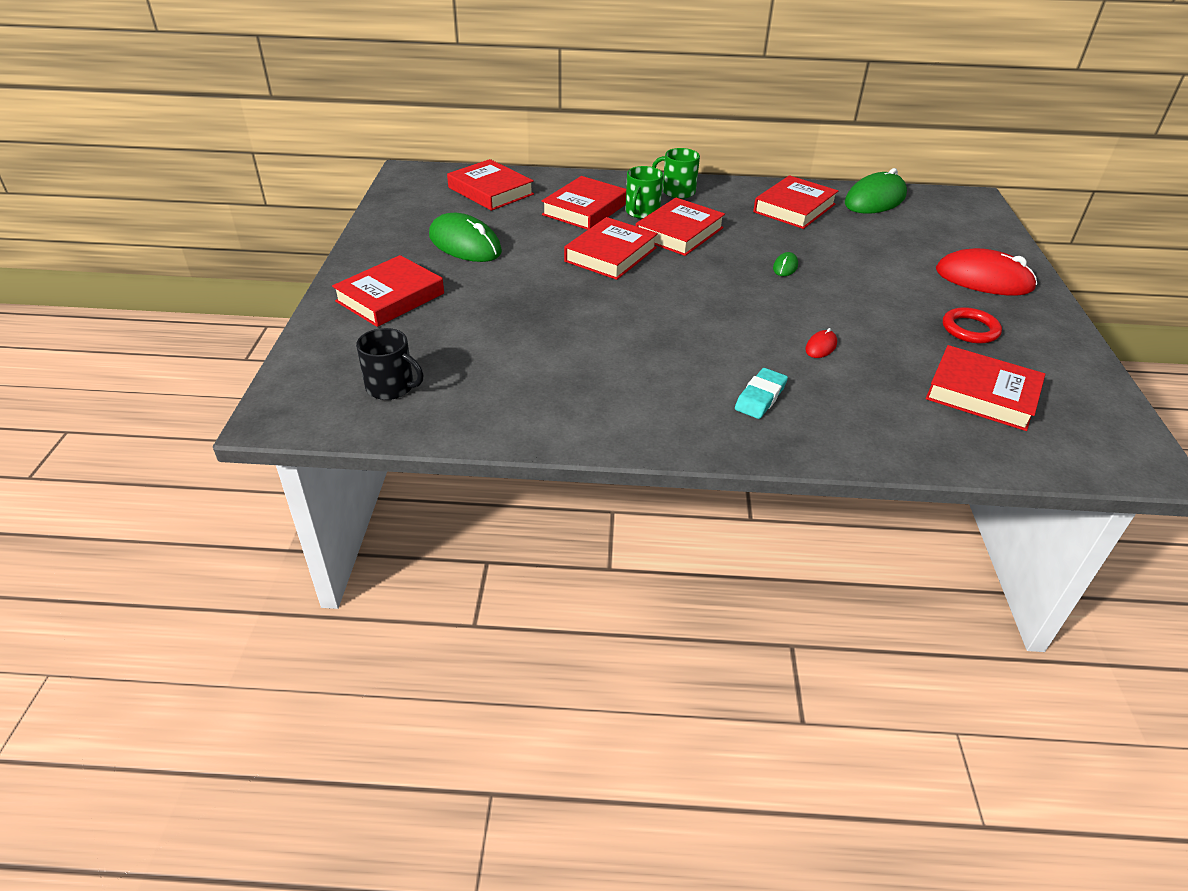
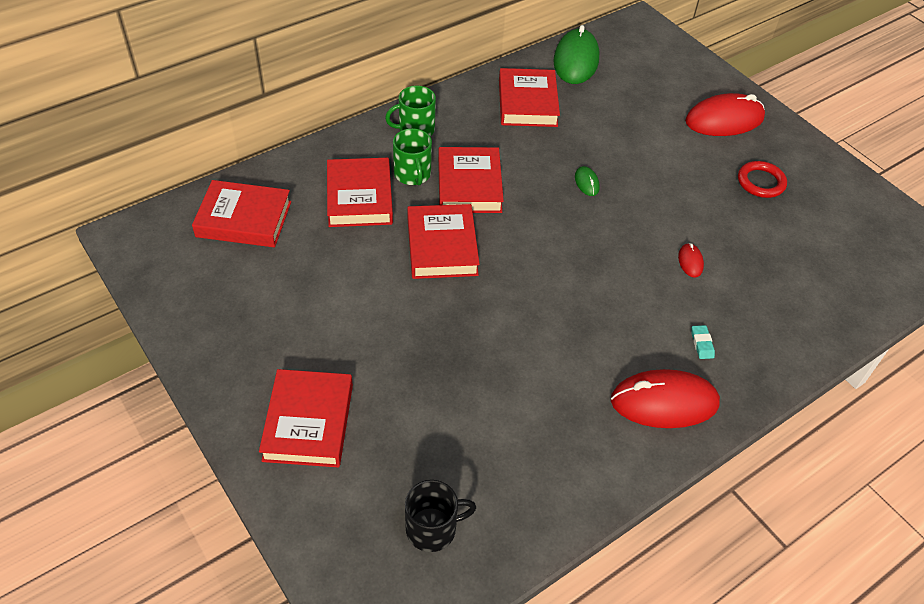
camera: 40 degrees left, 10 degrees up
green mouse [429,213,502,262] -> none
turquoise eraser [735,368,788,419] -> turquoise eraser [691,325,715,359], size x0.61
red book [926,345,1045,431] -> none
none -> red mouse [611,369,720,428]

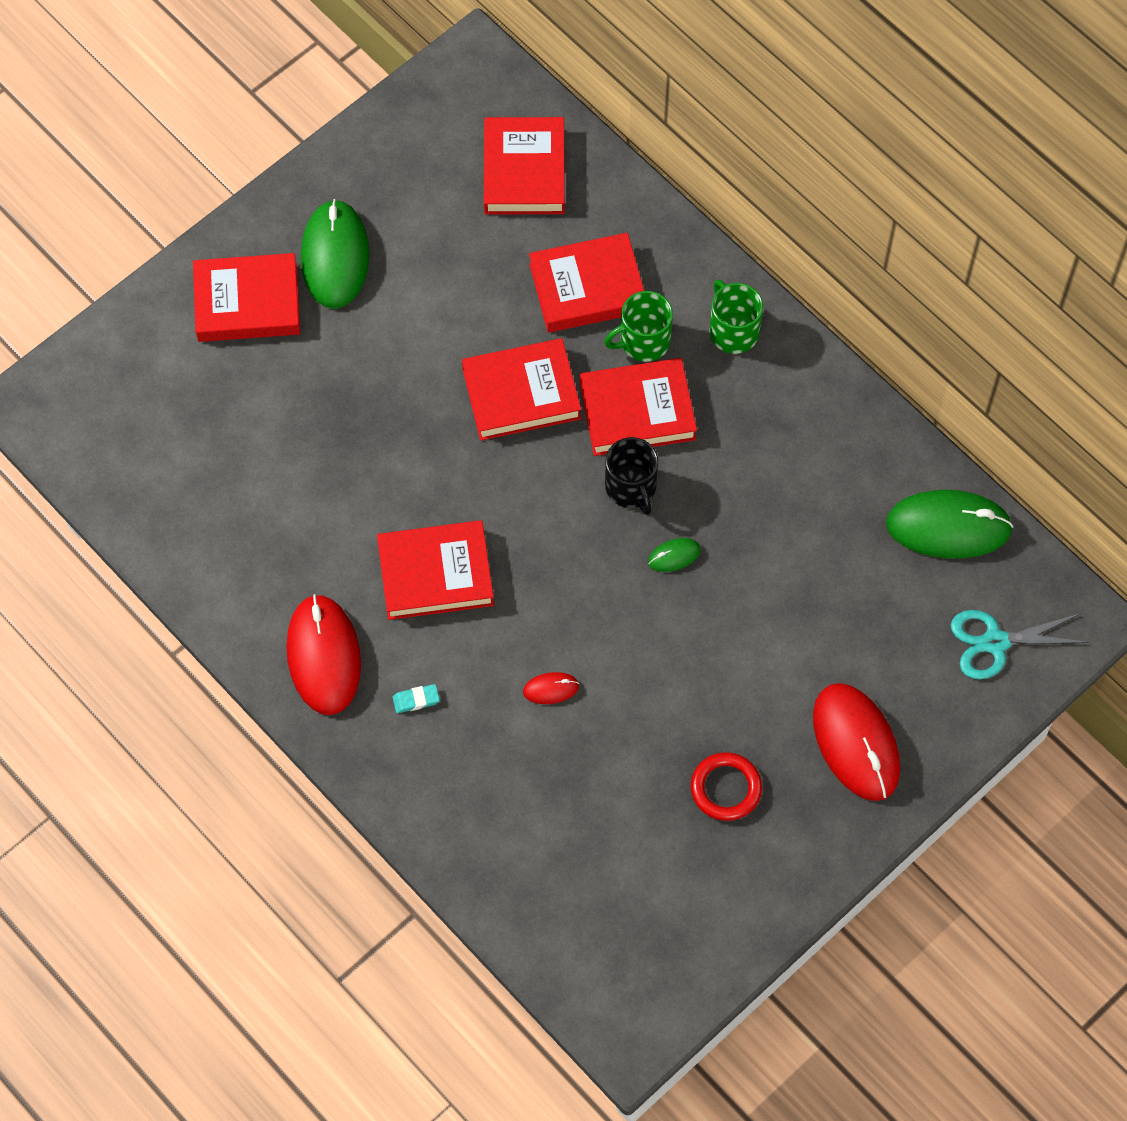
camera: 85 degrees right, 15 degrees up
black mug [405,480,476,552] -> black mug moved to [605,437,658,515]
red book [499,68,560,127] -> red book moved to [377,520,494,620]
none -> green mouse [301,199,370,309]
none -> turquoise scissors [951,610,1090,679]

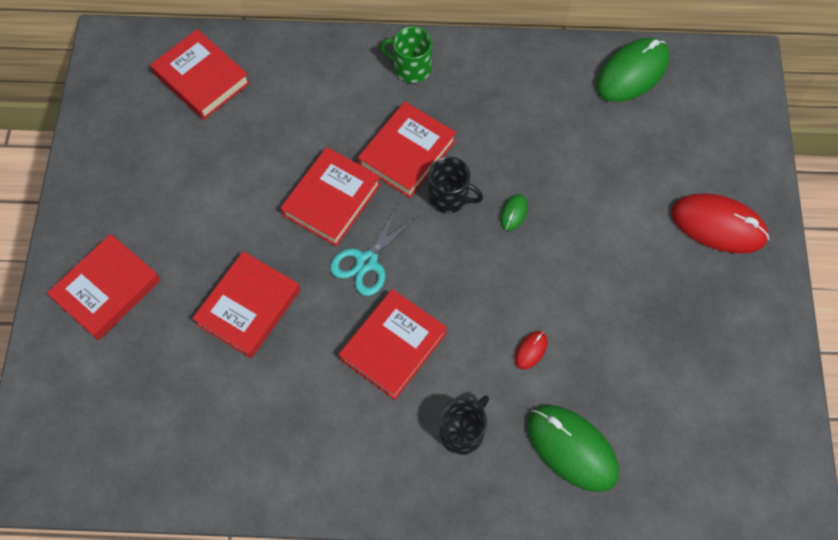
camera: 45 degrees left, 0 degrees up
red mouse [286,594,361,715] -> none
green mouse [301,199,370,309] -> green mouse moved to [527,405,619,492]
turquoise eraser [393,684,440,713] -> black mug [440,395,489,455]
red book [529,233,644,333] -> red book moved to [192,251,300,358]
green mug [604,291,673,362] -> none
red ring [691,752,762,821] -> none
turquoise scissors [951,610,1090,679] -> turquoise scissors moved to [330,204,418,296]

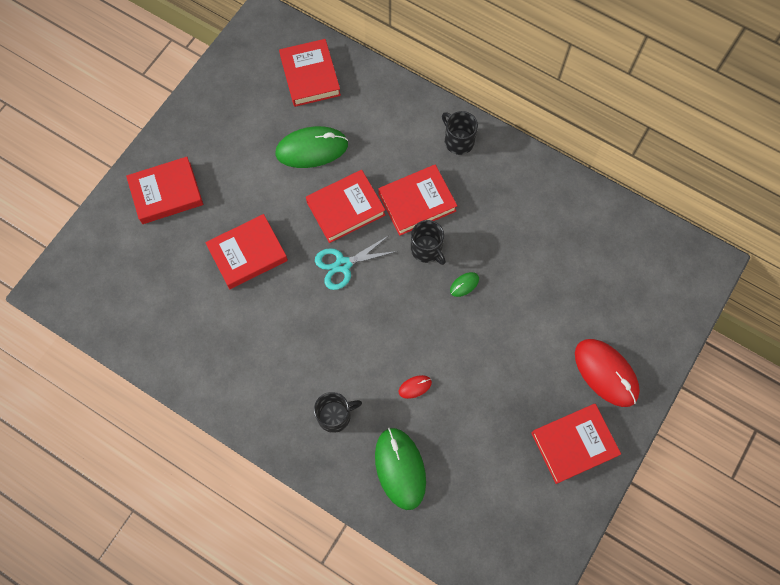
camera: 30 degrees right, 5 degrees up
red book [339,289,447,400] -> red book moved to [531,404,621,484]
green mug [380,27,432,83] -> black mug [442,111,478,155]
green mouse [596,38,670,102] -> green mouse moved to [275,126,348,168]

